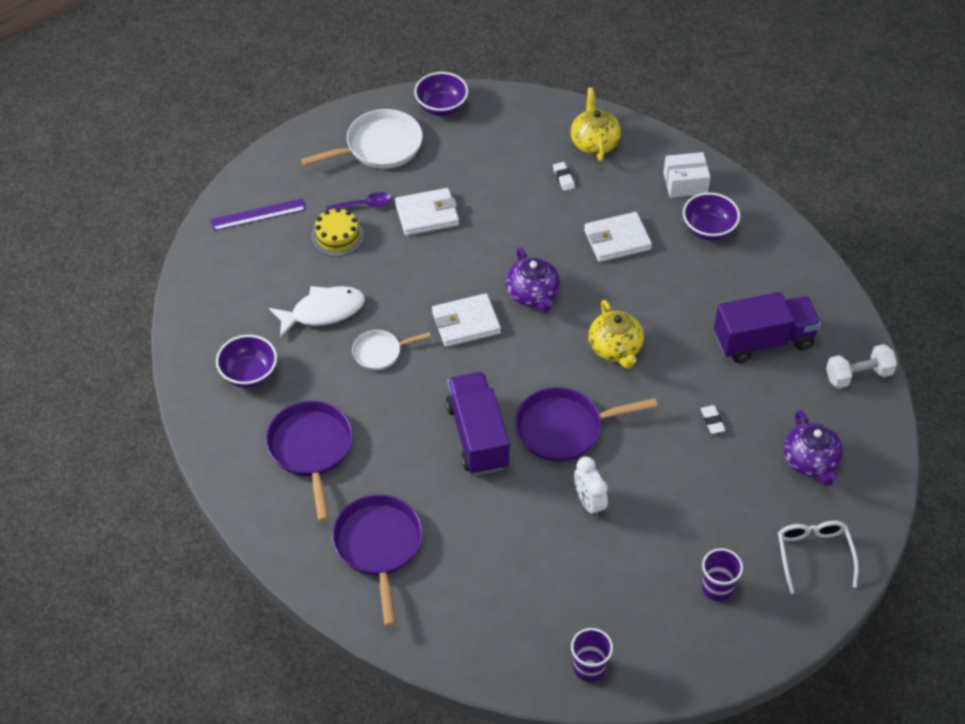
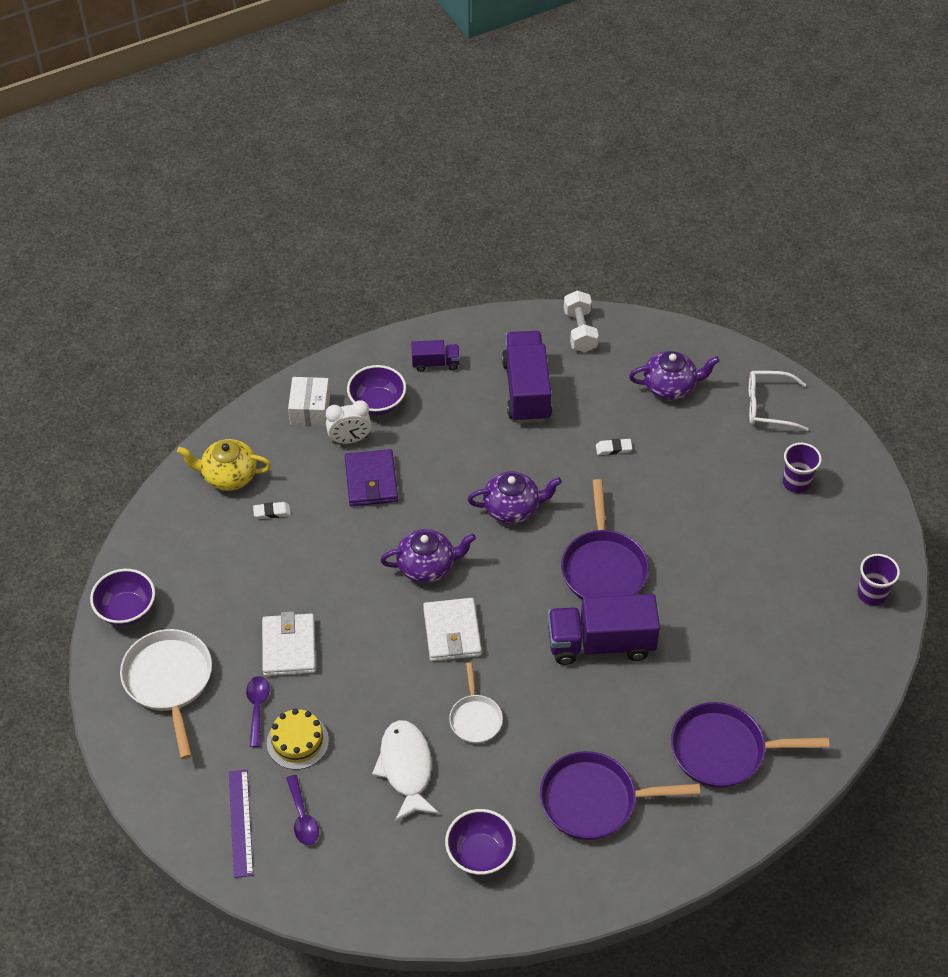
camera: 80 degrees left, 0 degrees up
white clock [574,457,608,517] -> white clock moved to [326,400,371,444]
white wallet [584,212,652,262] -> purple wallet [345,449,398,507]
yellow teapot [588,300,644,369] -> purple teapot [468,471,562,524]
none -> purple spoon [286,775,319,845]
none -> purple truck [411,340,460,372]

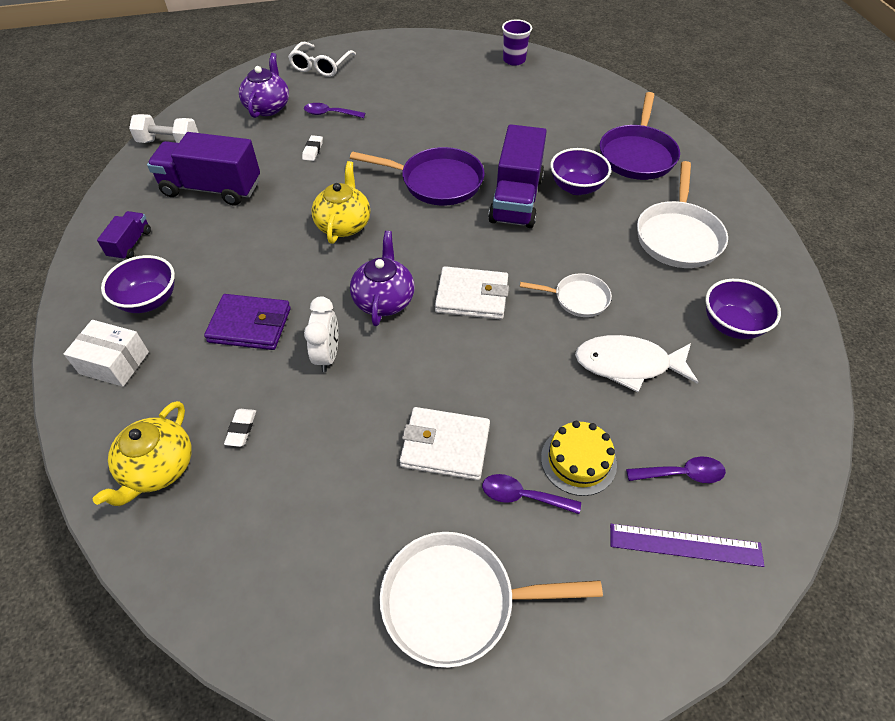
camera: 75 degrees left, 0 degrees up
purple bowl [90,569,155,626] -> purple bowl moved to [550,148,611,195]
white clock [326,400,371,444] -> white clock moved to [304,296,338,372]
purple teapot [468,471,562,524] -> yellow teapot [311,161,370,244]
purple pan [540,751,700,840] -> white pan [637,161,728,268]
purple cup [783,443,822,493] -> none
none -> purple spoon [304,103,365,118]

